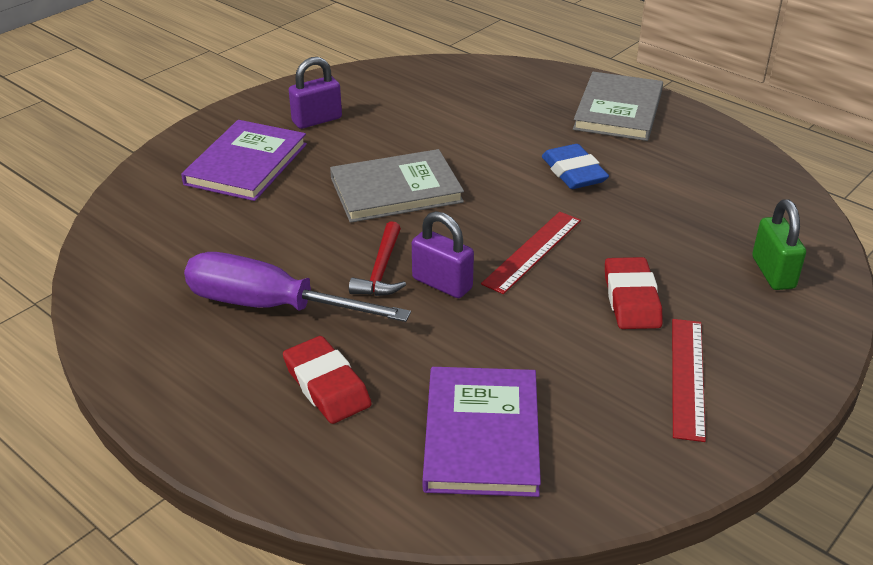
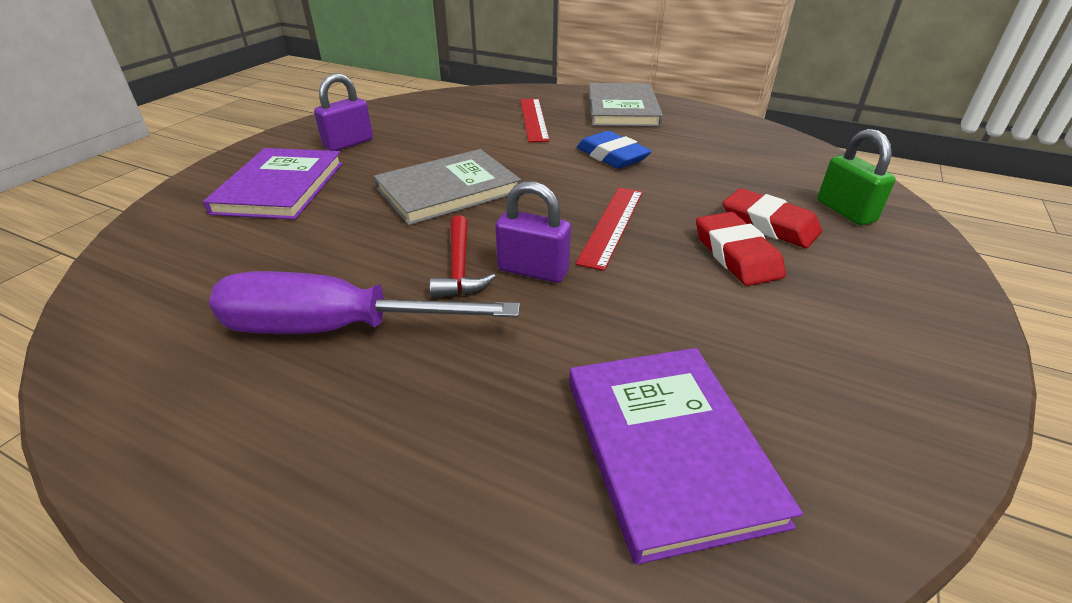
camera: 15 degrees left, 0 degrees up
red eraser [283,336,372,424] -> red eraser moved to [723,188,822,248]
red ruler [672,319,706,442] -> red ruler moved to [520,99,550,142]

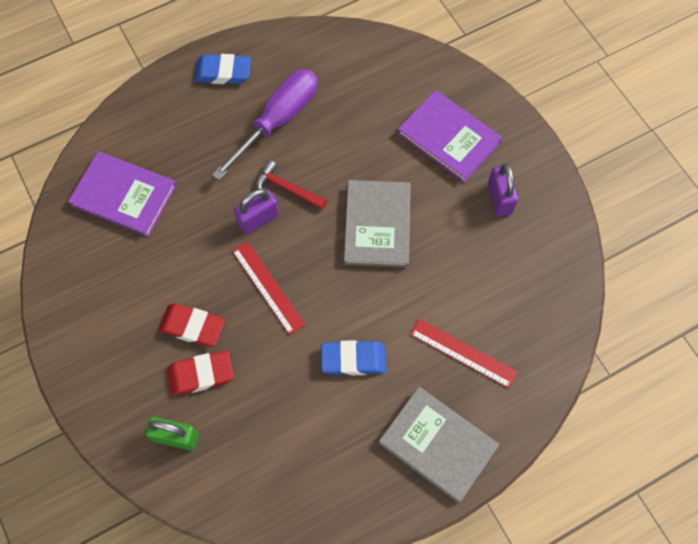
camera: 125 degrees right, 30 degrees up
none -> blue eraser [194,54,251,84]

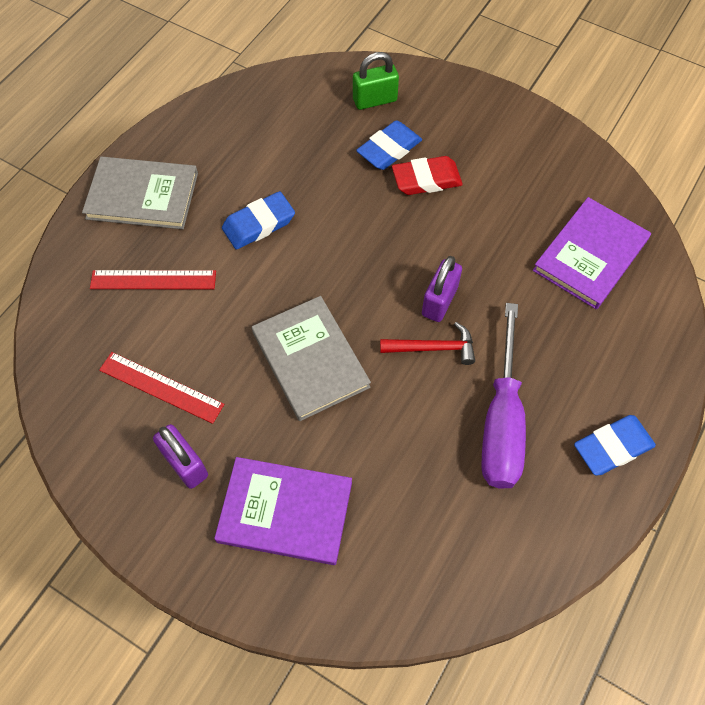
camera: 150 degrees right, 5 degrees down
purple book [68,151,177,237] -> purple book turned 45 degrees counterclockwise [533,197,651,309]
red eraser [167,350,234,396] -> blue eraser [356,121,422,170]
red ruler [232,241,305,335] -> red ruler moved to [99,352,224,424]

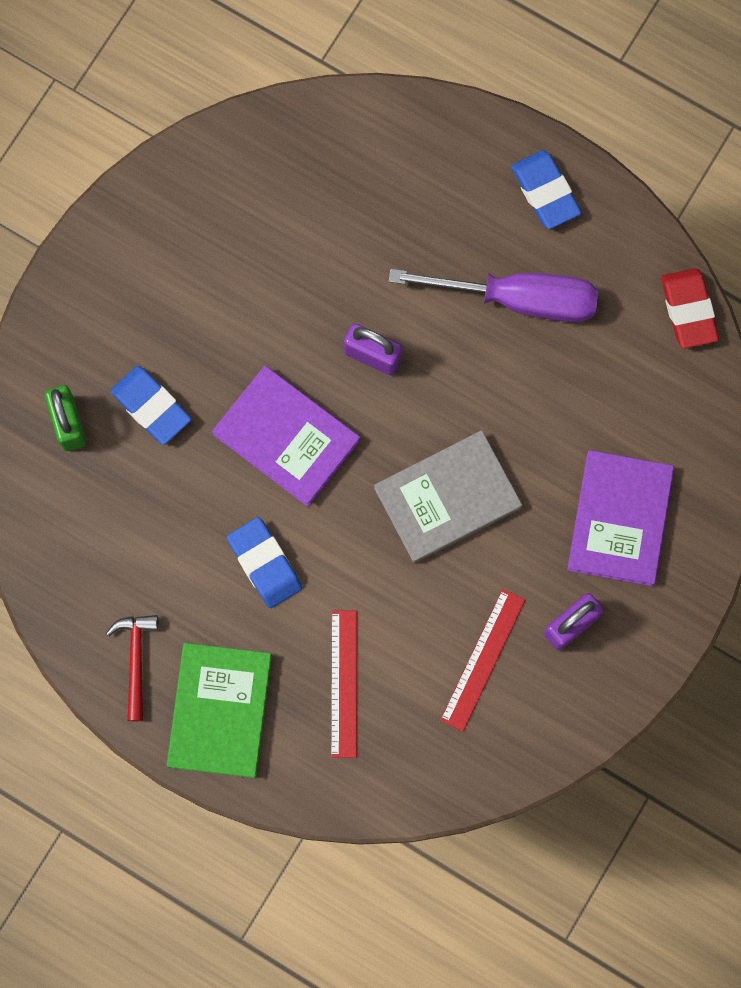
camera: 90 degrees left, 15 degrees up
grey book [82,157,198,229] -> green book [167,643,272,778]
red hammer [380,322,475,365] -> red hammer moved to [106,615,158,721]
red eraser [392,156,463,195] -> red eraser moved to [661,268,719,349]
purple book [533,197,651,309] -> purple book moved to [212,366,360,507]

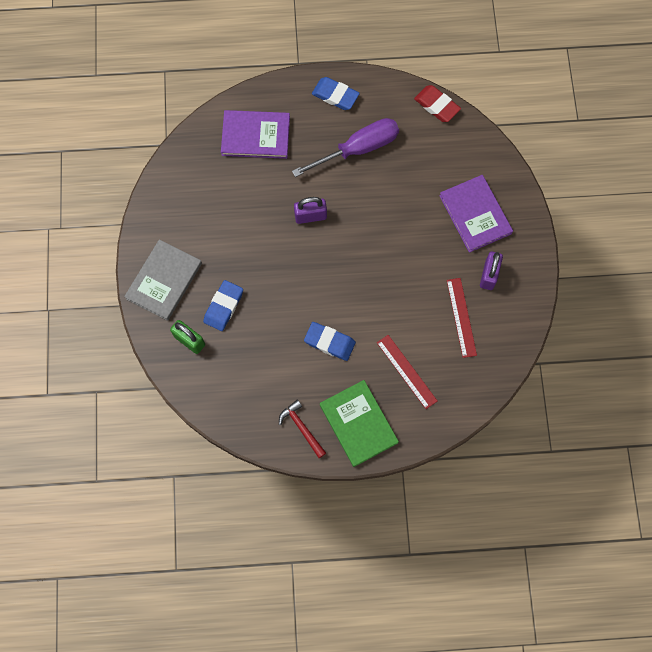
camera: 35 degrees left, 5 degrees down
blue eraser [111,366,191,445] -> blue eraser turned 75 degrees counterclockwise [203,280,243,331]
purple book [212,366,360,507] -> purple book moved to [221,110,290,159]
grey book [374,430,522,563] -> grey book moved to [124,239,202,321]

